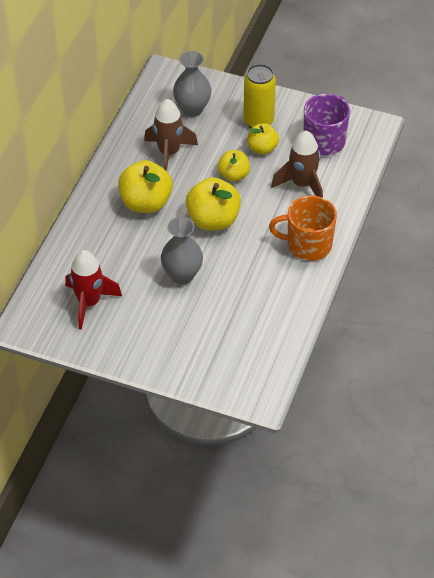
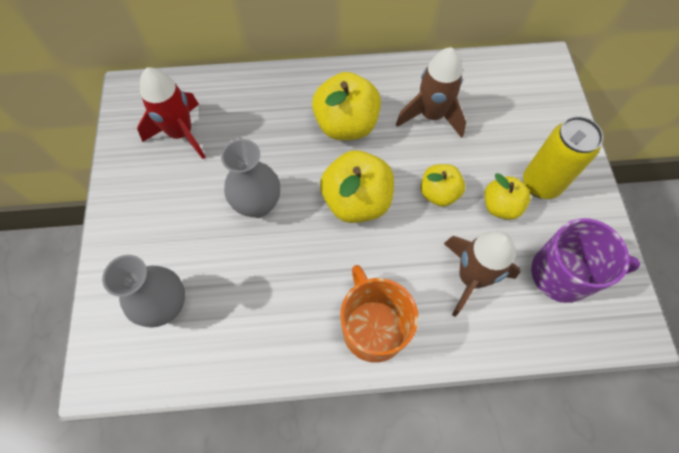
camera: 65 degrees right, 15 degrees up
grey vase [173,51,212,117] -> grey vase moved to [102,255,185,327]

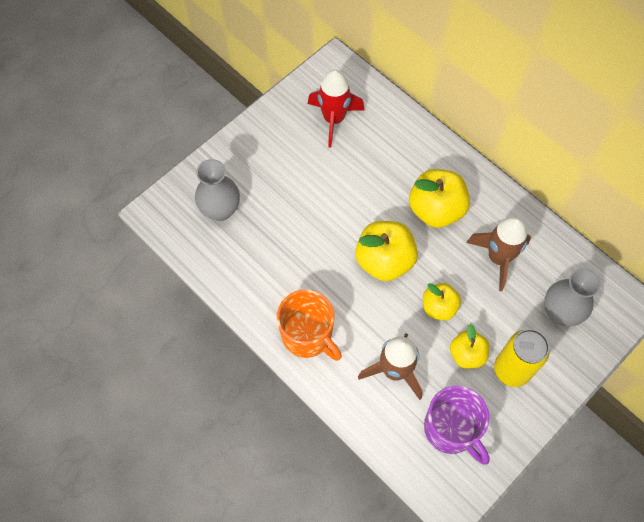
camera: 50 degrees right, 0 degrees up
grey vase [221,139,280,218] -> grey vase moved to [544,268,601,326]
orange mug [340,265,419,363] -> orange mug turned 105 degrees clockwise [277,290,342,361]

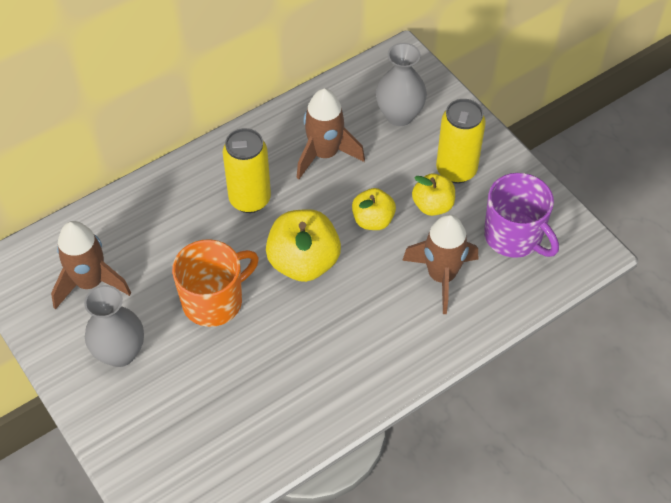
camera: 80 degrees left, 10 degrees down
grey vase [195,159,240,221] -> grey vase moved to [84,285,144,367]
orange mug [277,290,342,361] -> orange mug moved to [172,239,259,327]
red rocket [308,70,364,148] -> brown rocket [51,221,131,309]
yellow apple [409,169,470,228] -> yellow can [222,128,271,213]
purple mug [424,386,490,464] -> purple mug turned 75 degrees clockwise [484,173,559,258]

